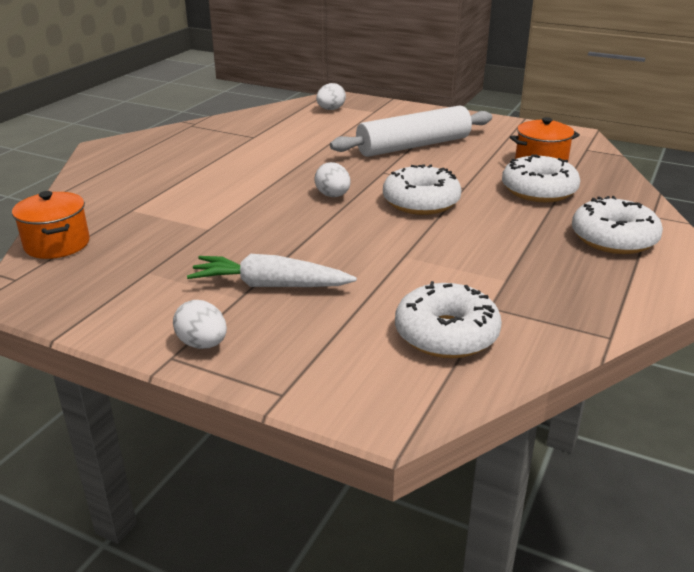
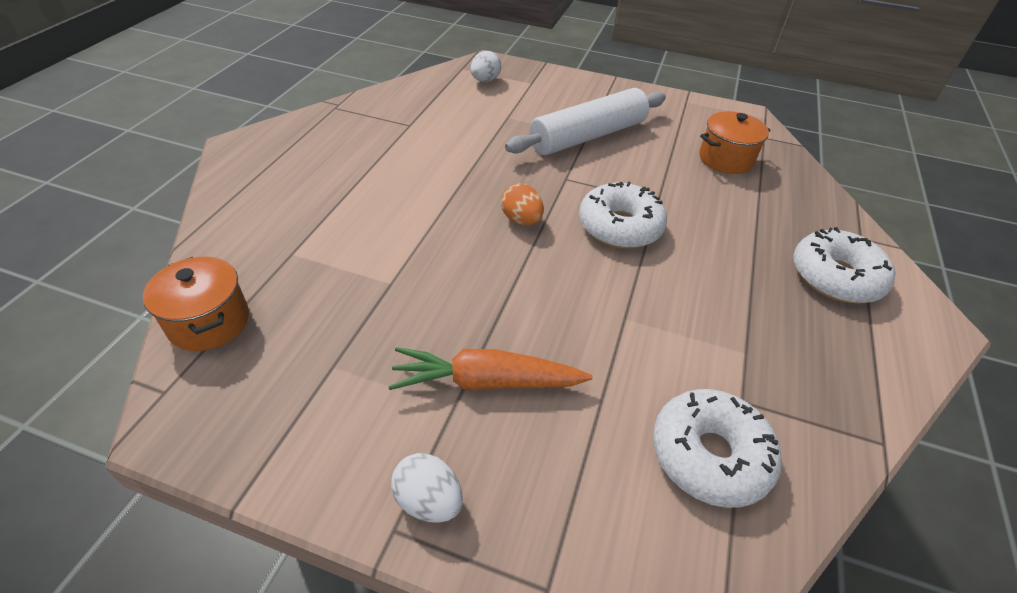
camera: 10 degrees left, 15 degrees up
white carrot [187,254,357,287] -> orange carrot [388,347,593,390]
white egg [314,162,351,197] -> orange egg [501,183,544,225]
white donut [502,154,580,202] -> none

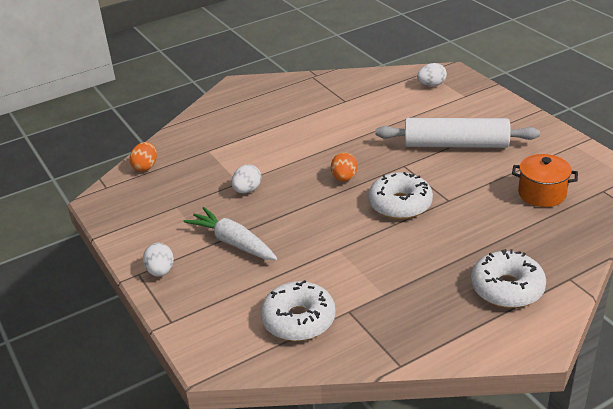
camera: 45 degrees right, 10 degrees down
orange pot [143,256,249,351] -> orange egg [129,142,157,172]
orange carrot [388,347,593,390] -> white carrot [184,207,277,260]
none -> white egg [232,164,261,194]

